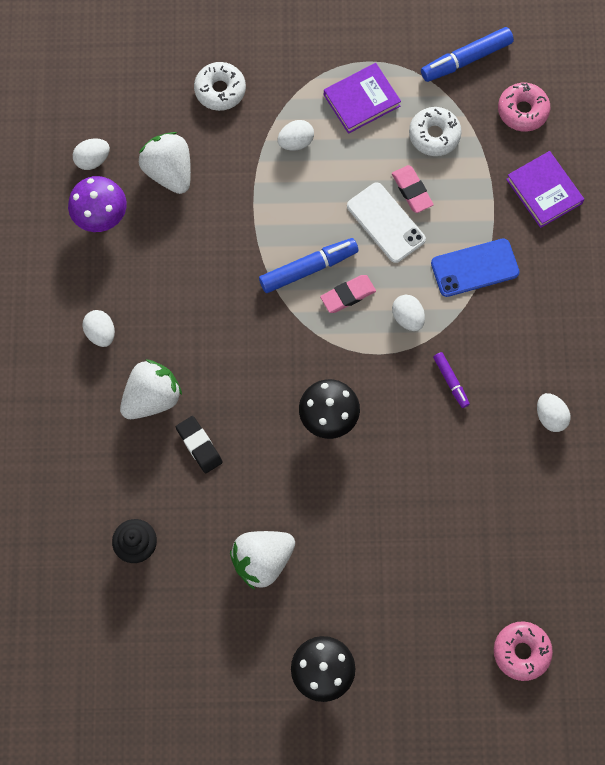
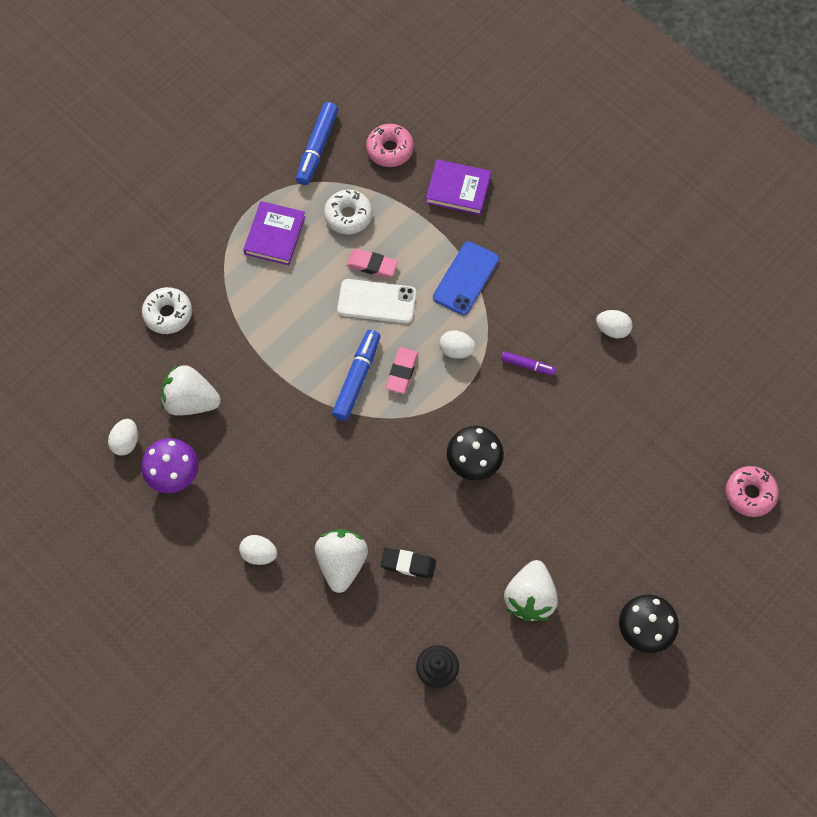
camera: 45 degrees left, 5 degrees down
white egg [277,120,314,151] -> none

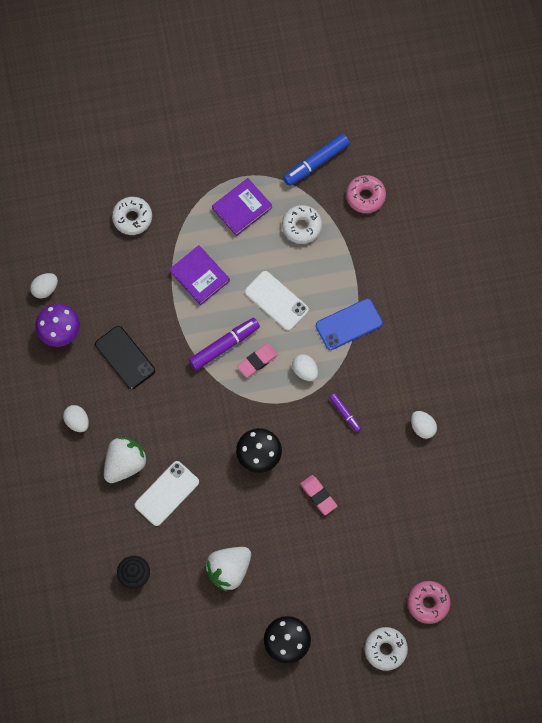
camera: 35 degrees right, 5 degrees up
white strawberry [161,364,221,416] -> none
blue marker [332,330,380,421] -> purple marker [189,318,260,371]
pink eraser [346,249,398,278] -> pink eraser moved to [300,475,337,515]
black eraser [380,548,436,579] -> white phone [135,461,199,526]
purple book [426,159,491,215] -> purple book moved to [170,245,230,305]
none -> black phone [95,326,155,389]
none -> white donut [365,627,408,671]

